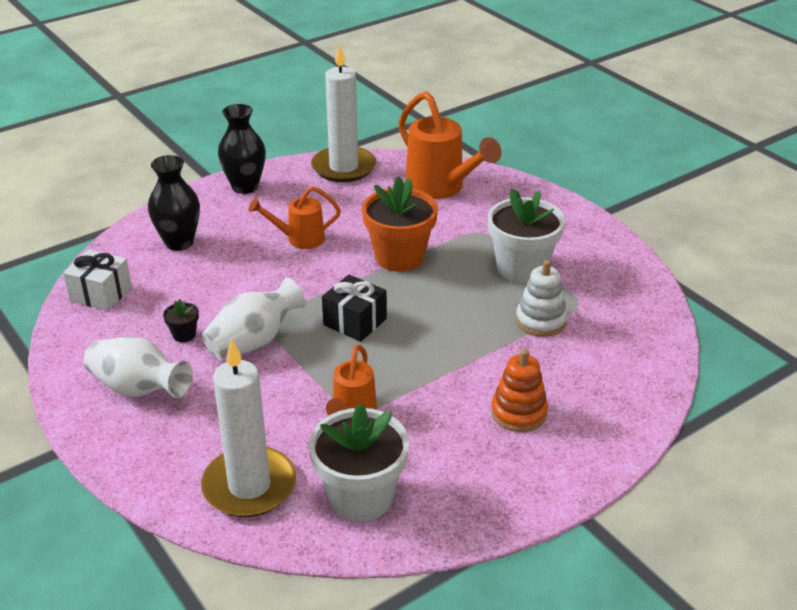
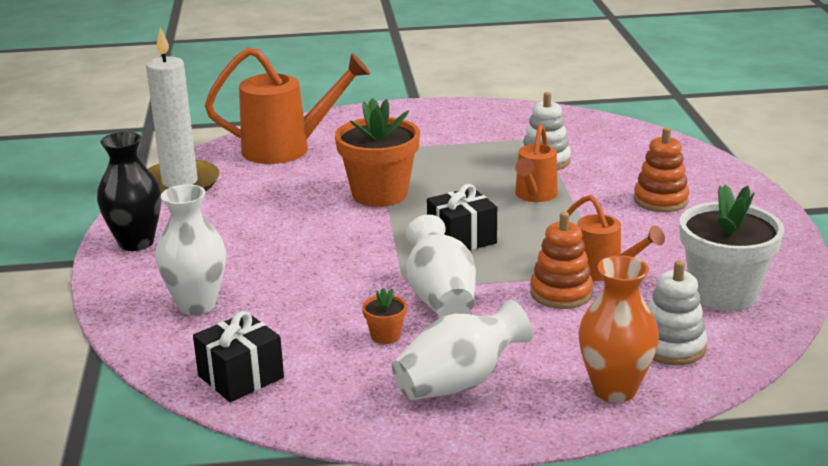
camera: 60 degrees left, 10 degrees down
white gift [63,249,132,311] -> black gift [193,311,284,402]
black vase [148,155,200,251] -> white vase [155,184,226,315]
black flower pot [163,299,199,342] -> orange flower pot [362,288,407,344]
white candle [201,338,296,517] -> white stacking toy [648,260,707,365]
orange watering can [249,186,341,249] -> orange watering can moved to [515,124,558,202]
white flower pot [488,188,565,283] -> none
none -> orange stacking toy [530,212,593,309]
none -> orange vase [578,255,659,403]

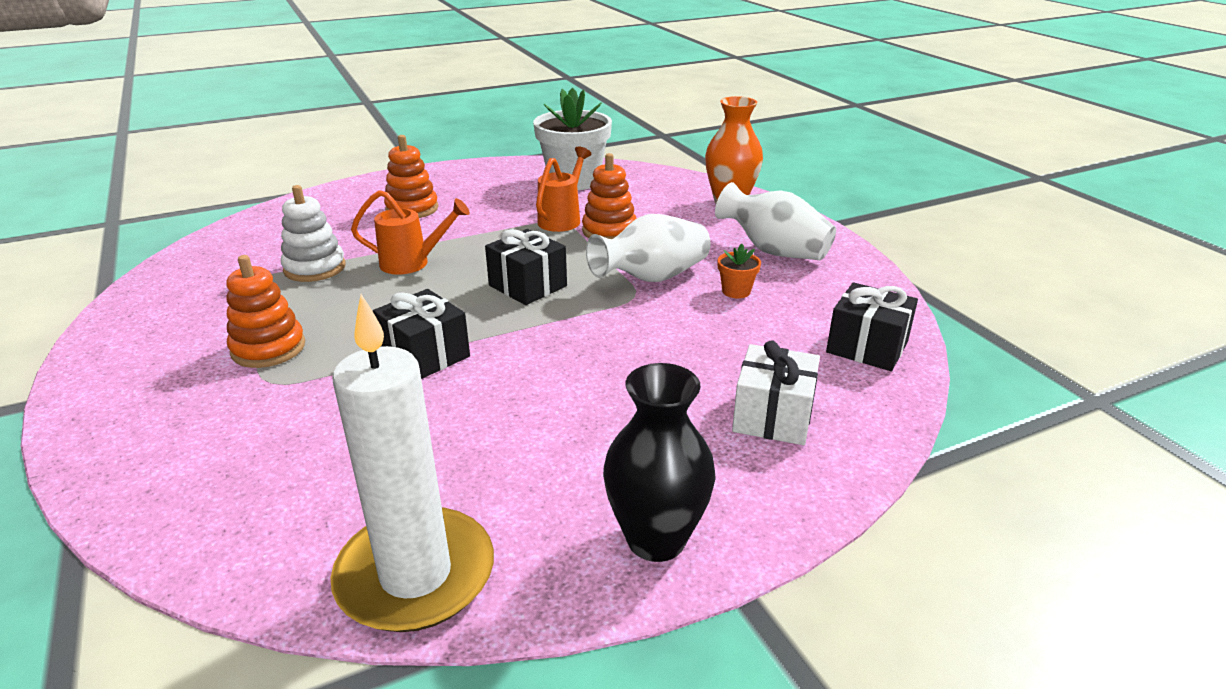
camera: 110 degrees left, 5 degrees up
white vase [155,184,226,315] -> white gift [732,340,820,445]
orange watering can [205,47,371,164] -> none
orange flower pot [335,98,420,207] -> black gift [373,289,470,379]
white stacking toy [648,260,707,365] -> none
none -> orange stacking toy [226,255,305,368]

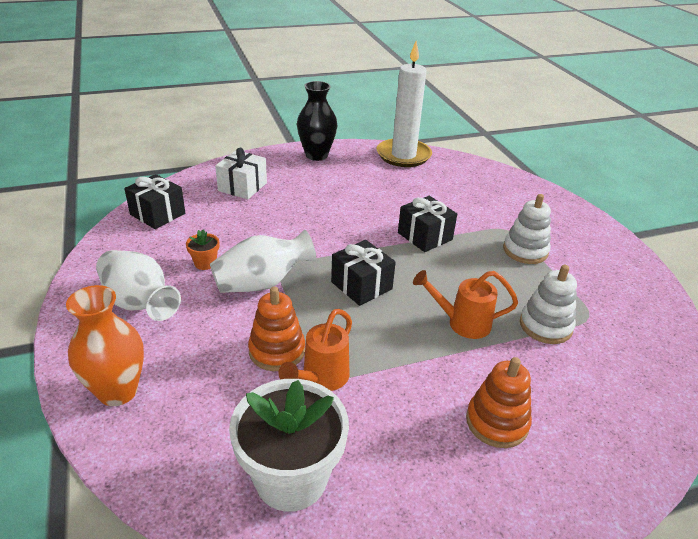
camera: 175 degrees left, 5 degrees up
orange stacking toy [226,255,305,368] -> white stacking toy [503,194,551,264]

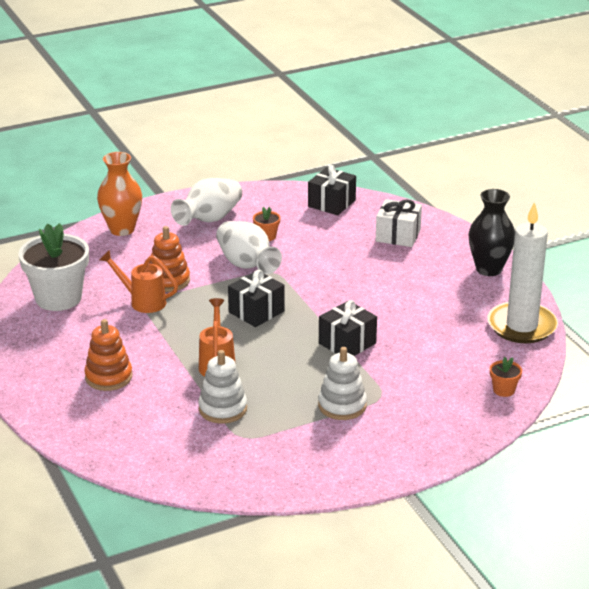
camera: 85 degrees right, 5 degrees down
none -> orange flower pot [490,357,522,397]

